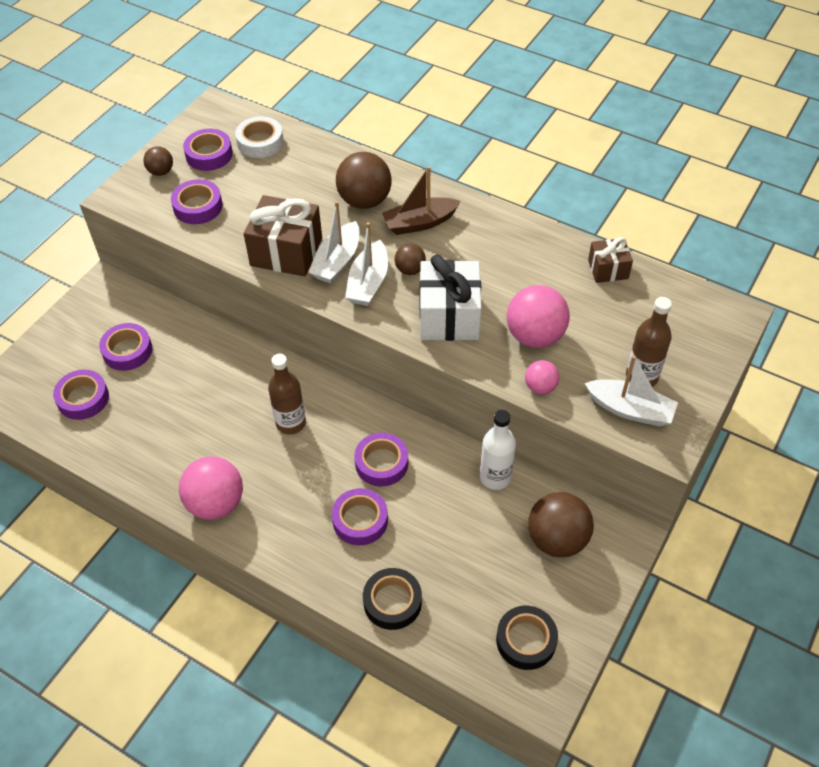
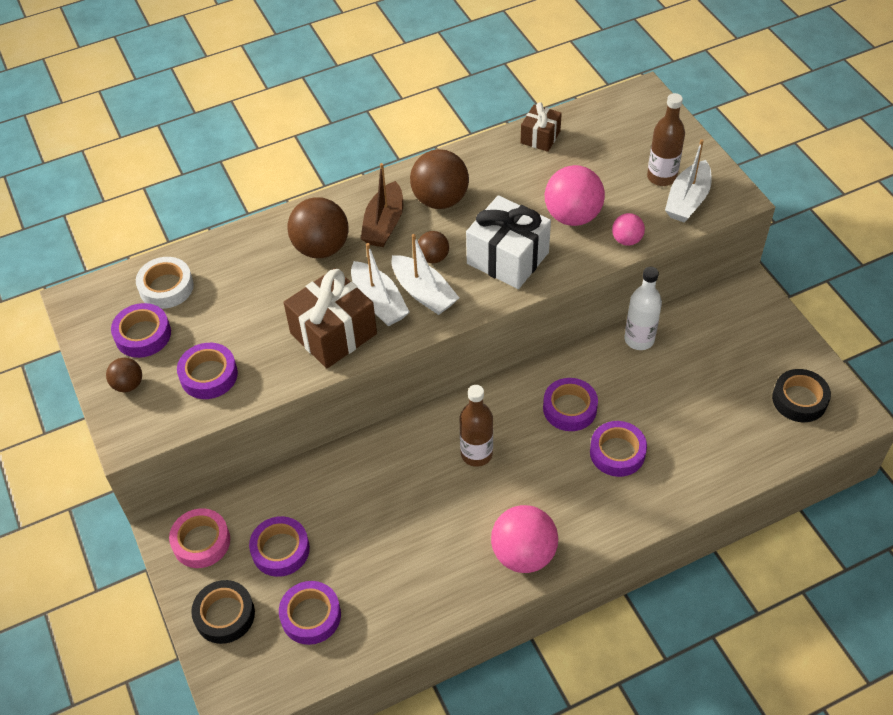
camera: 55 degrees left, 0 degrees up
black tape [363,568,422,630] -> black tape moved to [191,580,255,644]
brown ball [528,492,594,557] -> brown ball moved to [410,149,469,209]
white boat [585,355,678,427] -> white boat turned 150 degrees clockwise [665,139,712,223]
none -> pink tape [169,508,230,568]

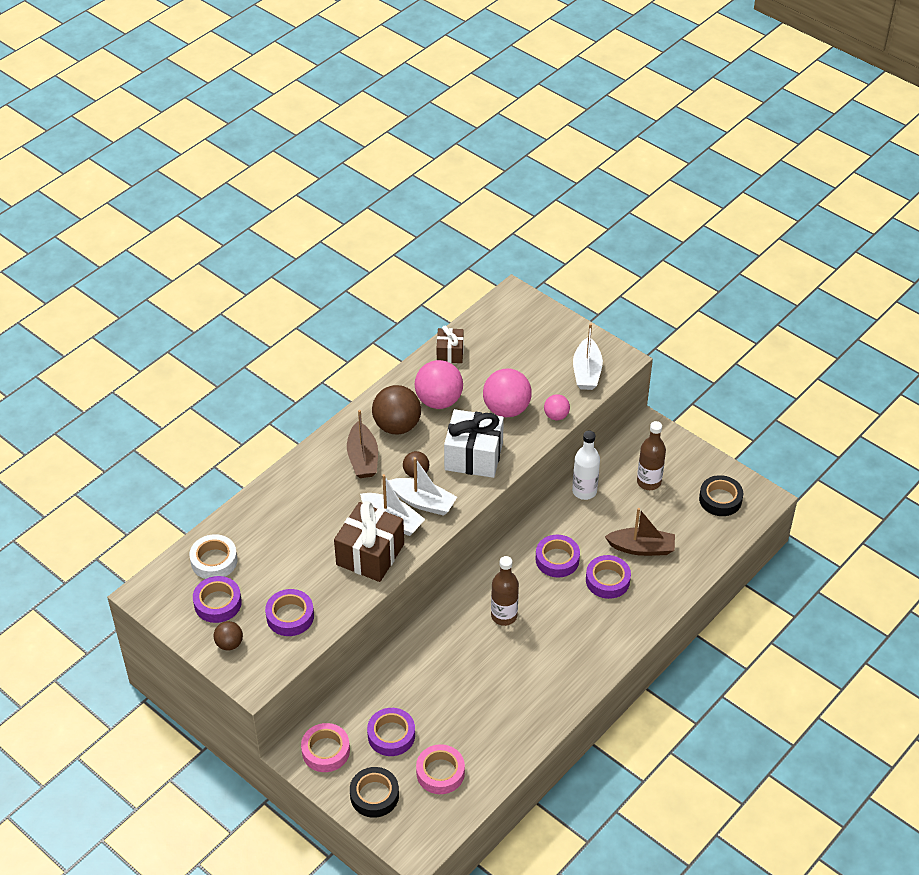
camera: 25 degrees left, 5 degrees down
purple tape [279,581,341,645] -> pink tape [416,744,465,794]
brown ball [287,197,349,258] -> none
pink ball [491,505,558,573] -> pink ball moved to [415,360,463,409]
brown bottle [647,93,685,186] -> brown bottle moved to [637,421,666,490]
none -> brown boat [605,508,675,556]

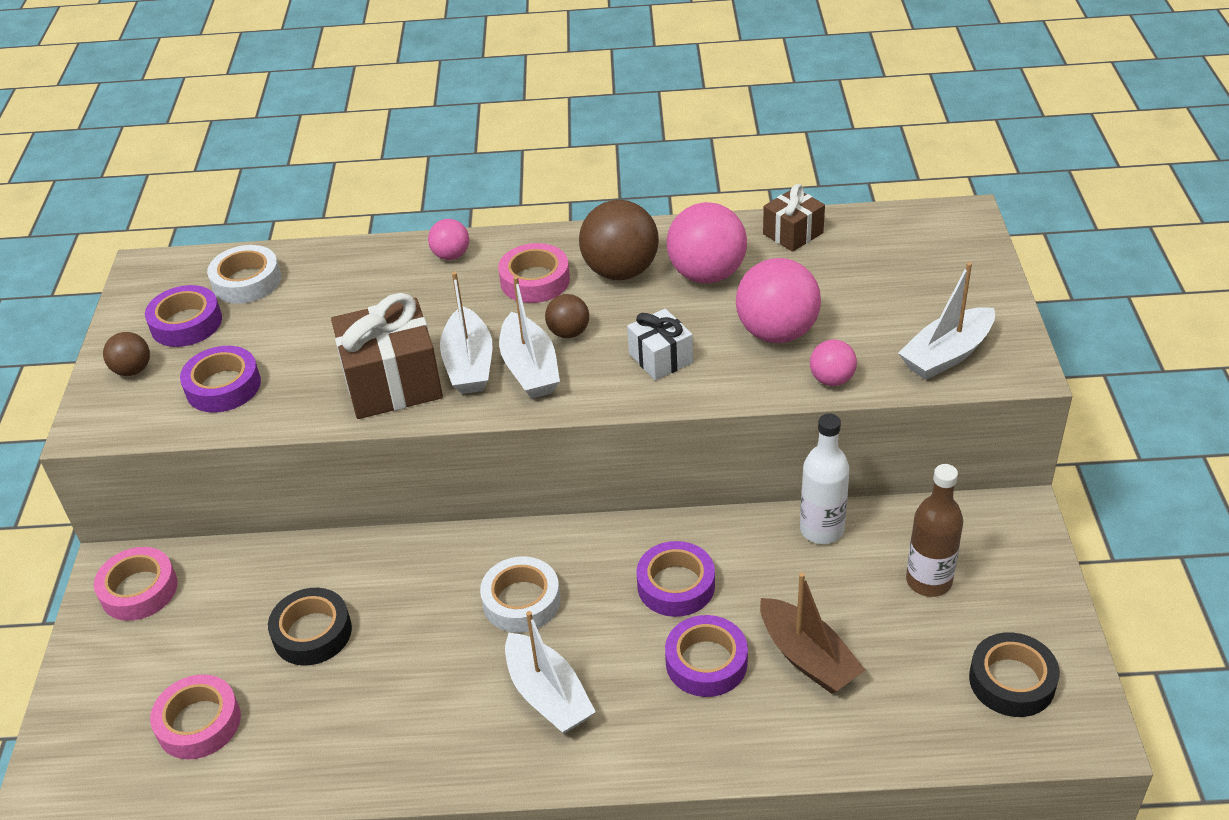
camera: 50 degrees right, 5 degrees down
brown boat [347,410,378,478] -> pink tape [498,243,570,303]
black tape [350,767,399,818] -> black tape moved to [268,588,352,666]
purple tape [367,708,415,756] -> none
white gift [444,409,504,478] -> white gift [627,309,693,380], size x0.57
brown bottle [491,556,519,626] -> white tape [480,556,561,633]
none -> pink ball [428,219,469,260]
none -> white boat [505,611,596,734]

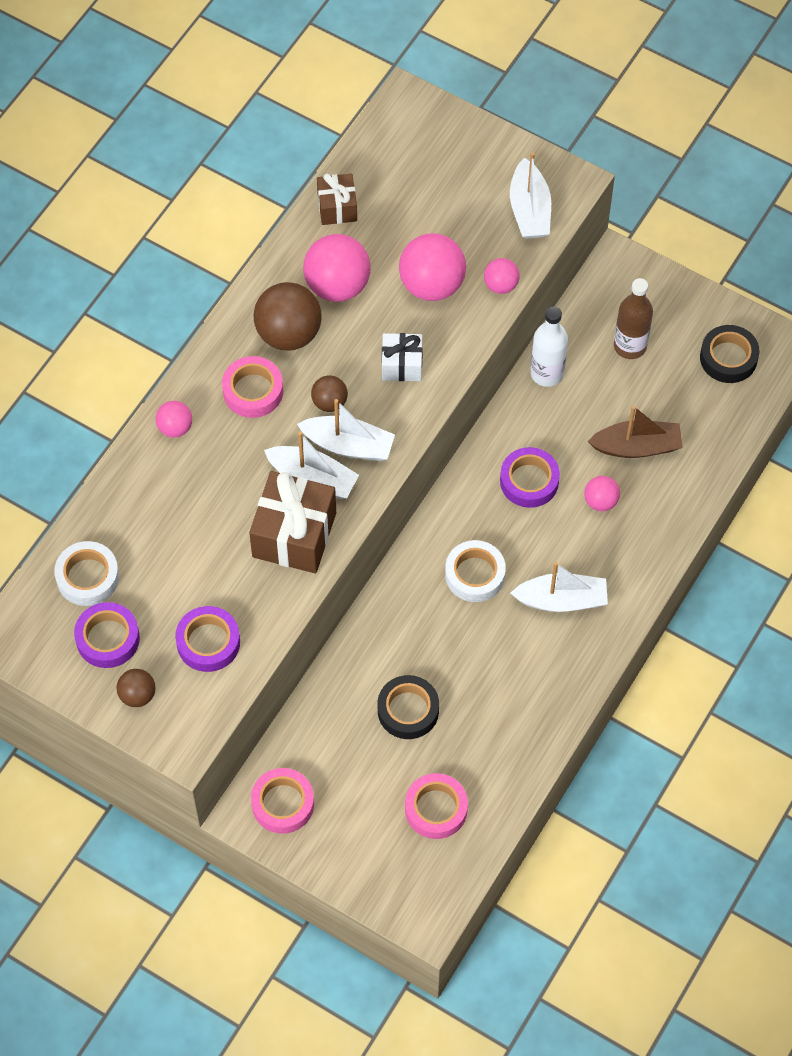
camera: 60 degrees left, 20 degrees up
purple tape [665,615,748,697] -> pink ball [584,476,620,511]

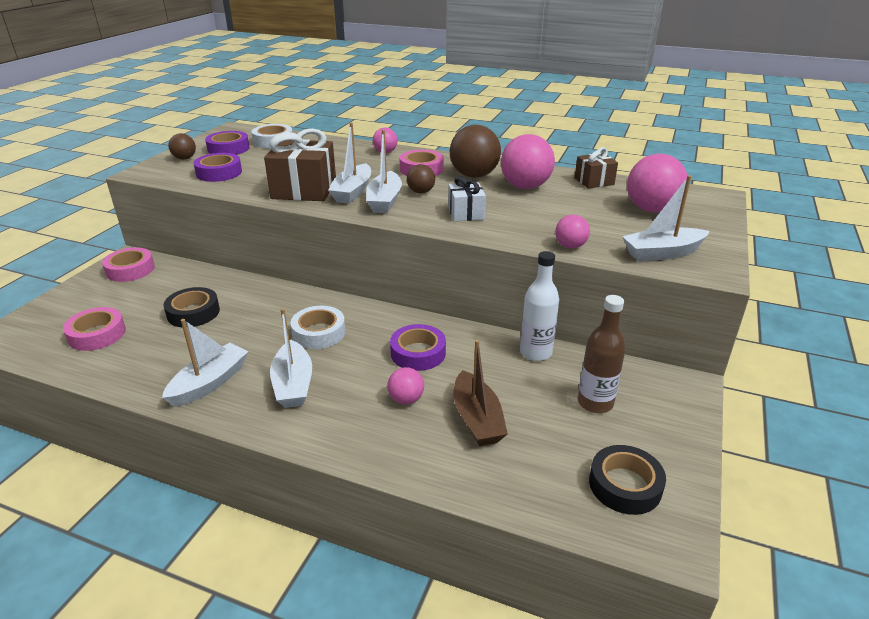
camera: 80 degrees right, 30 degrees down
pink ball [399,233,466,301] -> pink ball moved to [627,154,688,212]
none -> white boat [162,319,249,407]

